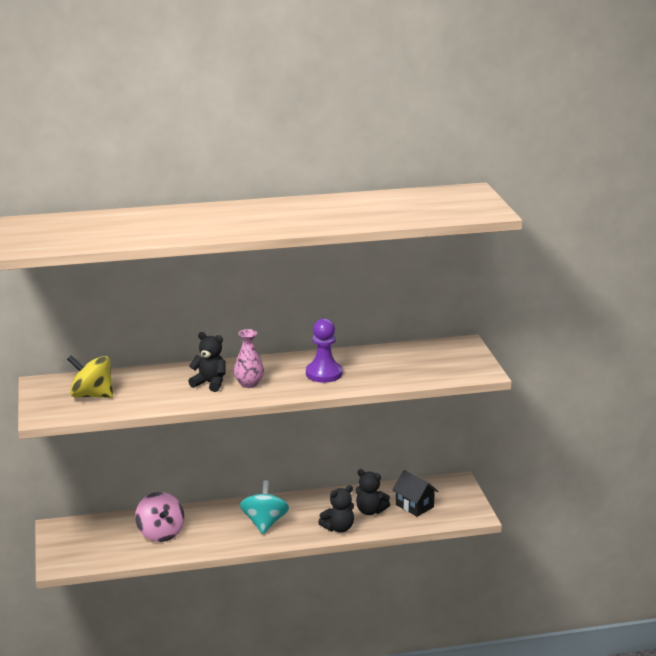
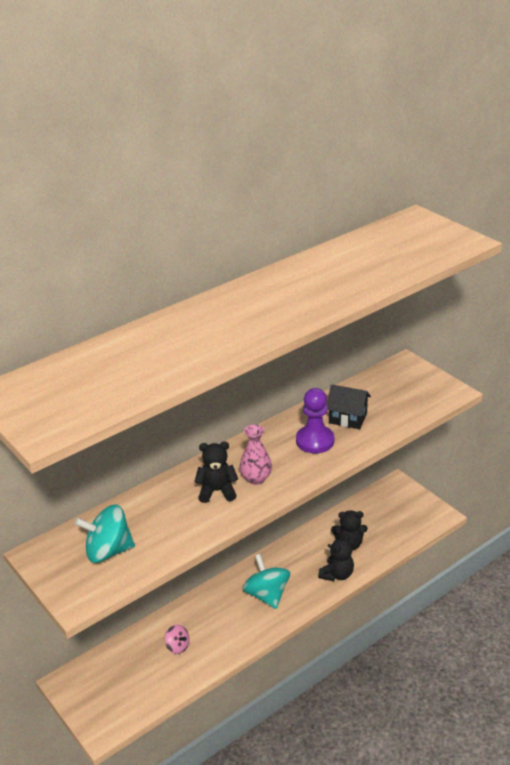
camera: 25 degrees left, 10 degrees up
yellow spinning top [67,355,113,398] -> turquoise spinning top [75,505,135,563]
pink spinning top [135,492,185,542] -> pink spinning top [165,625,190,654], size x0.54
black house [392,470,438,517] -> black house moved to [327,384,371,429]

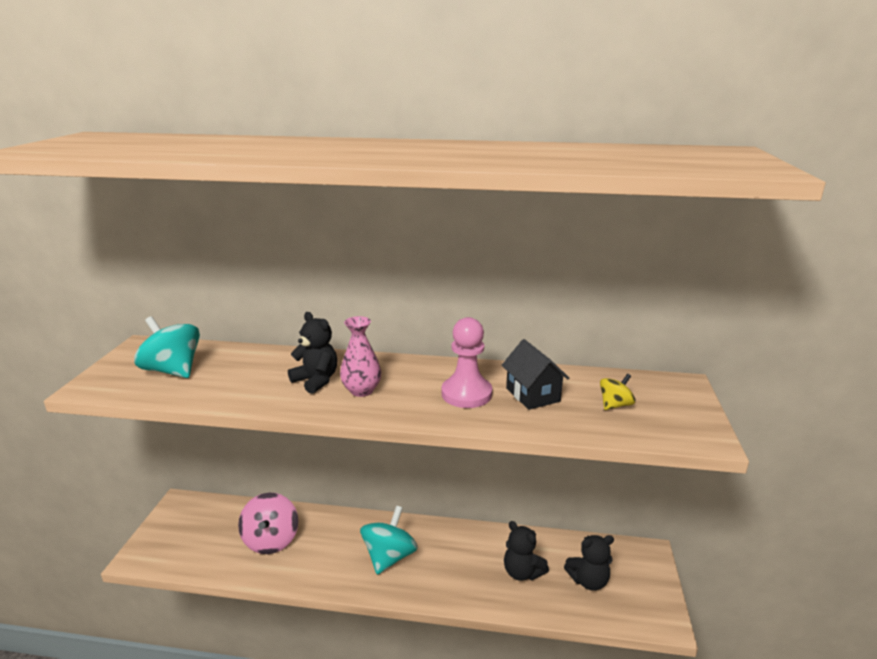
camera: 45 degrees right, 10 degrees down
pink spinning top [165,625,190,654] -> pink spinning top [238,493,298,554], size x1.86
purple pawn [296,388,334,453] -> pink pawn [442,317,492,408]
black teddy bear [318,534,354,581] -> black teddy bear moved to [564,535,614,591]
none -> yellow spinning top [600,374,635,410]

